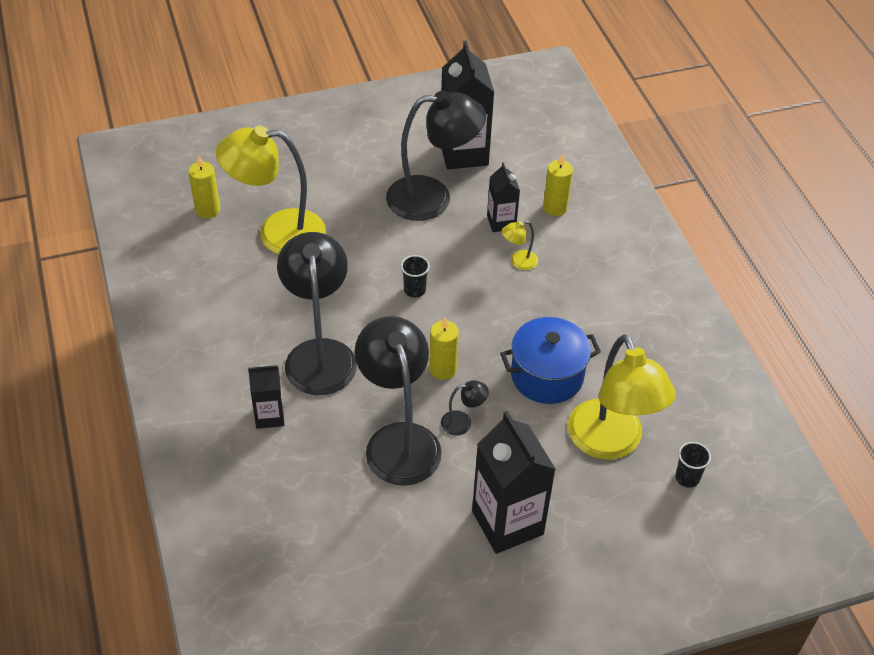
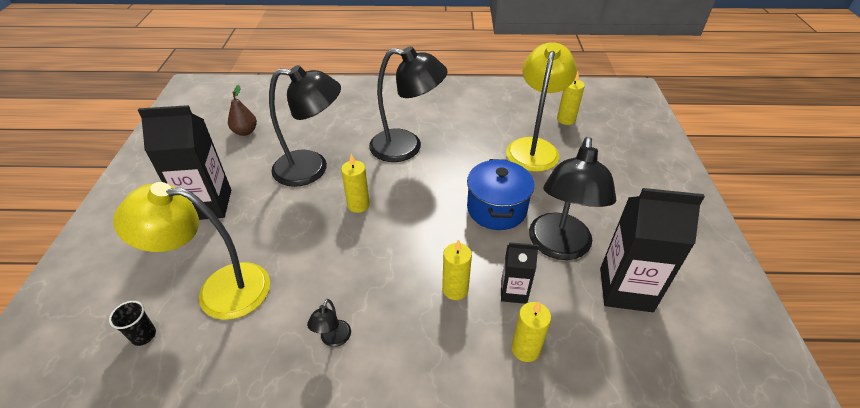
camera: 110 degrees right, 5 degrees down
black carton [248,365,284,429] -> none
black cup [401,255,430,298] -> none
black lamp [441,380,489,436] -> black lamp moved to [307,299,351,347]
blue pot [500,317,601,404] -> blue pot moved to [467,159,534,230]
yellow lamp [502,221,538,270] -> yellow candle [442,239,472,300]
none -> brown pear [228,85,257,136]

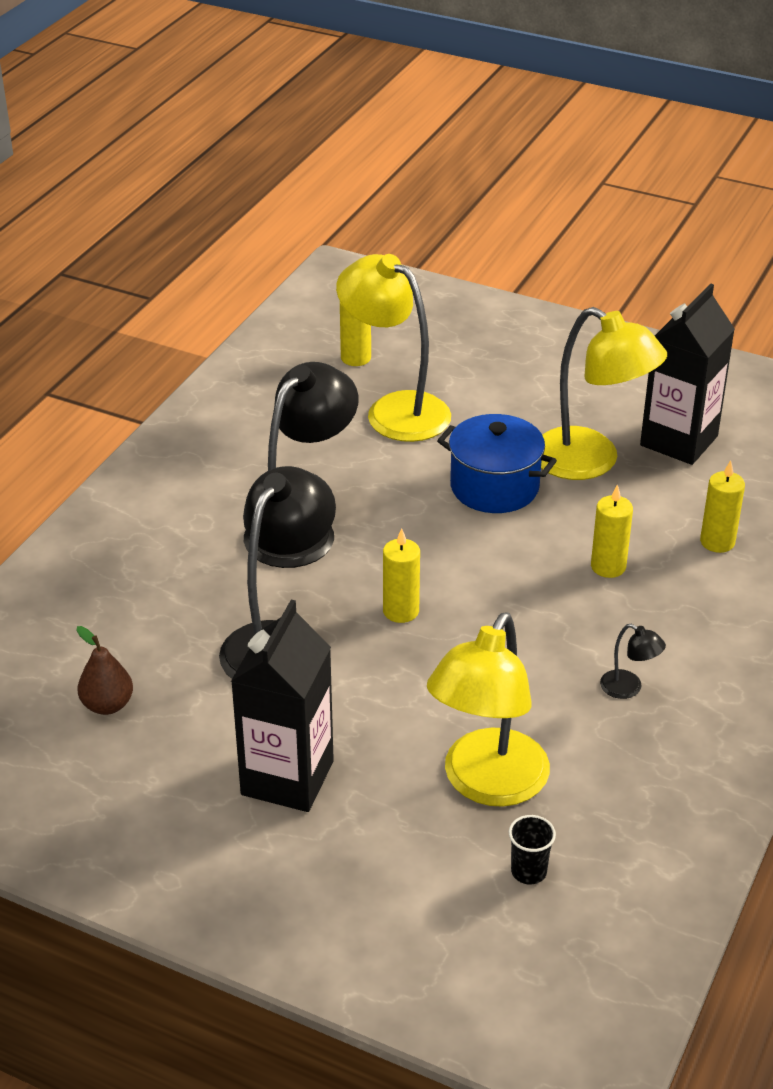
camera: 65 degrees left, 5 degrees down
black carton [501,242,539,304] -> none
black lamp [529,137,616,260] -> yellow lamp [541,307,667,480]

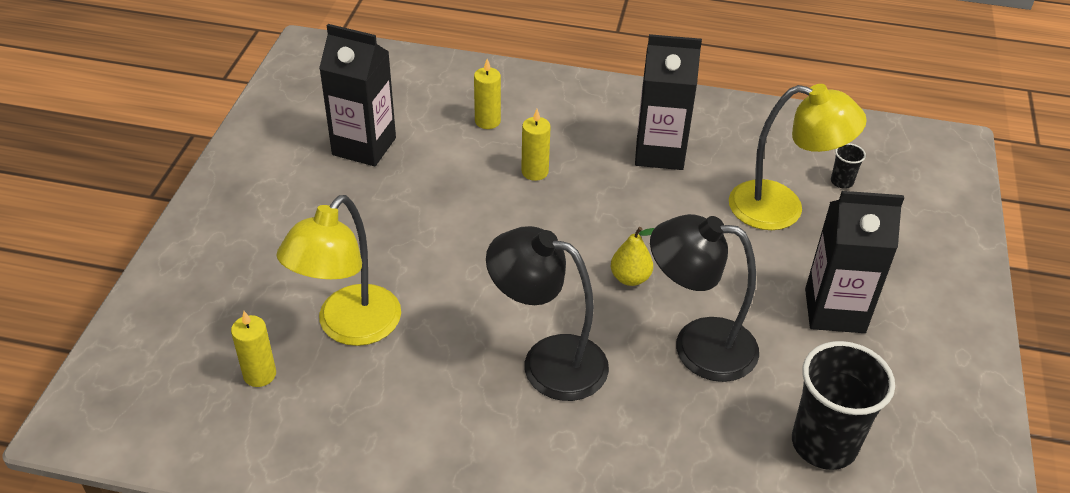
camera: 105 degrees left, 5 degrees up
brown pear [76,626,133,715] -> black cup [792,341,895,470]
yellow candle [383,528,420,623] -> yellow pear [611,227,655,286]
blue pot [437,414,557,513] -> none
yellow lamp [541,307,667,480] -> none
black lamp [600,624,666,699] -> black carton [635,34,702,170]

